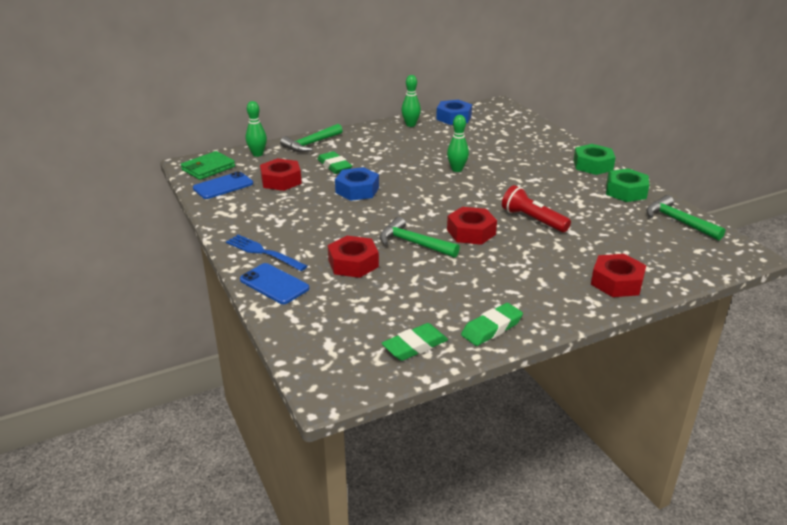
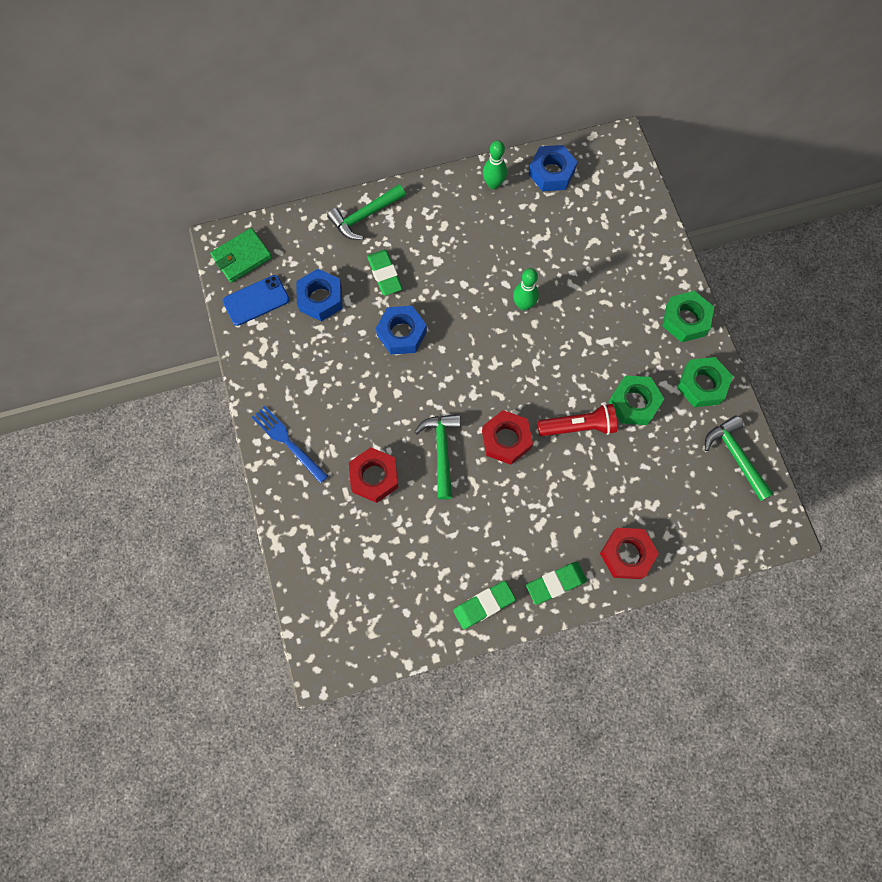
camera: 10 degrees right, 40 degrees up
blue phone [240,263,309,304] -> none
green bowling pin [246,101,267,157] -> none
red nut [260,158,302,191] -> blue nut [296,269,342,321]
green hammer [380,217,460,258] -> green hammer turned 45 degrees clockwise [414,414,461,500]
green eraser [381,323,448,361] -> green eraser moved to [526,562,587,605]
red flashlight [502,185,571,232] -> red flashlight turned 120 degrees clockwise [537,404,617,436]
none -> green nut [609,375,664,425]

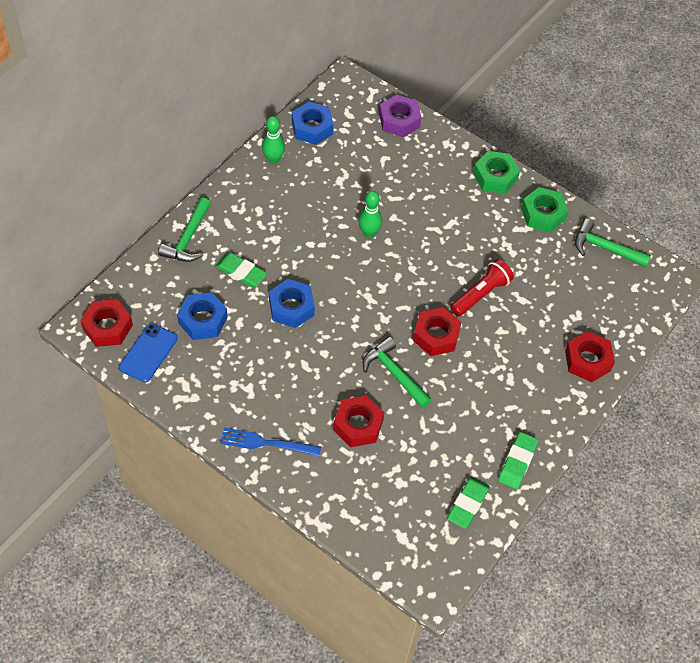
camera: 40 degrees left, 15 degrees down
green wallet [210,228,272,283] -> red nut [80,299,133,347]
green eraser [526,562,587,605] -> green eraser moved to [447,477,490,529]
green nut [609,375,664,425] -> none
none -> purple nut [379,95,421,137]

